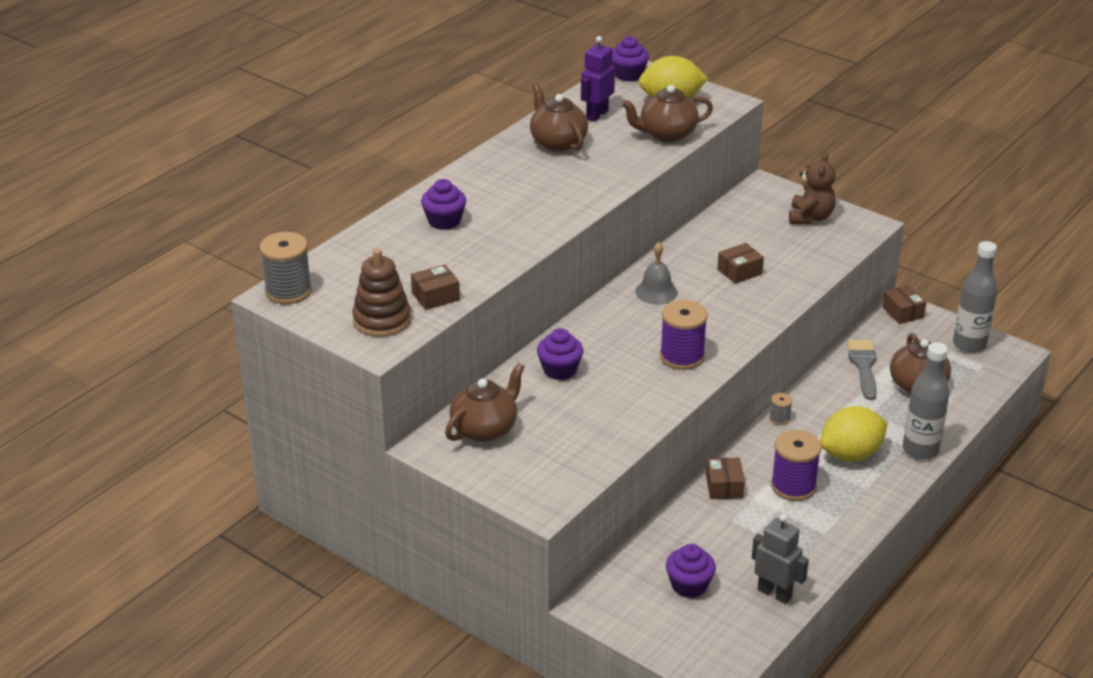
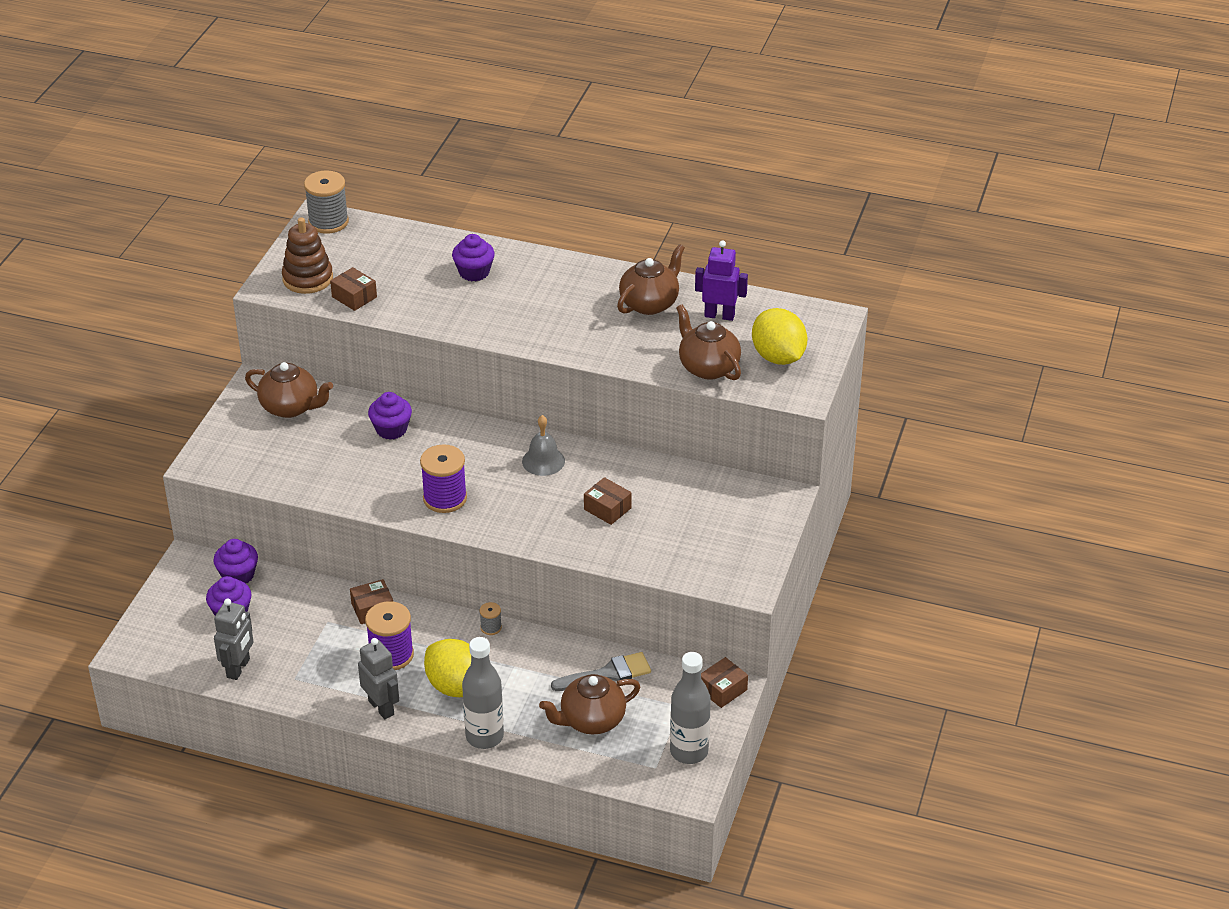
camera: 70 degrees right, 5 degrees up
purple cupcake [612,36,649,82] -> purple cupcake moved to [213,539,258,583]
brown teddy bear [789,152,835,224] -> none
none -> grey robot [358,638,399,719]

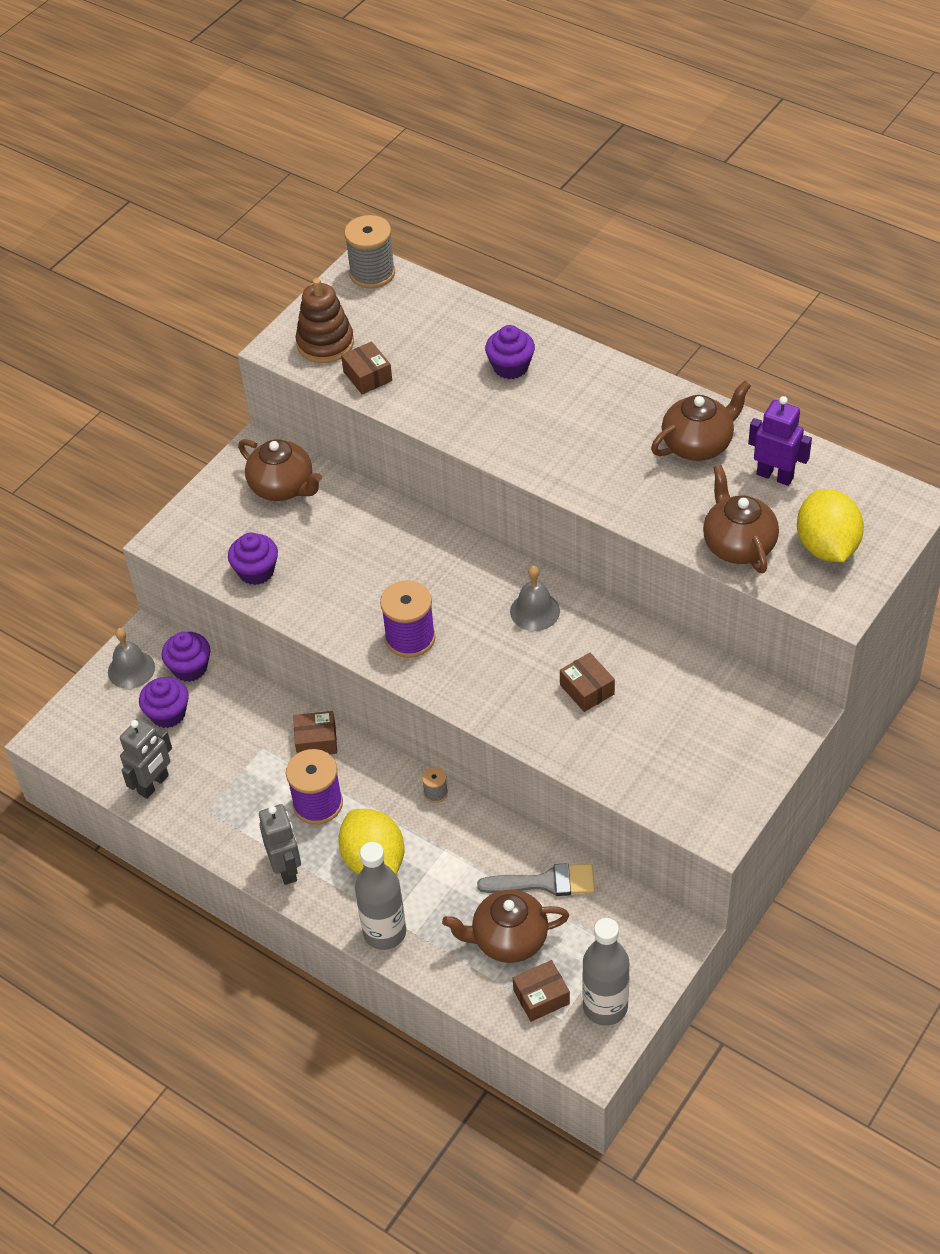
camera: 20 degrees right, 10 degrees up
purple cupcake [368,392,412,440] -> purple cupcake moved to [228,532,278,585]
brown box [701,657,748,708] -> brown box moved to [513,960,570,1022]
none -> grey bell [108,628,155,689]

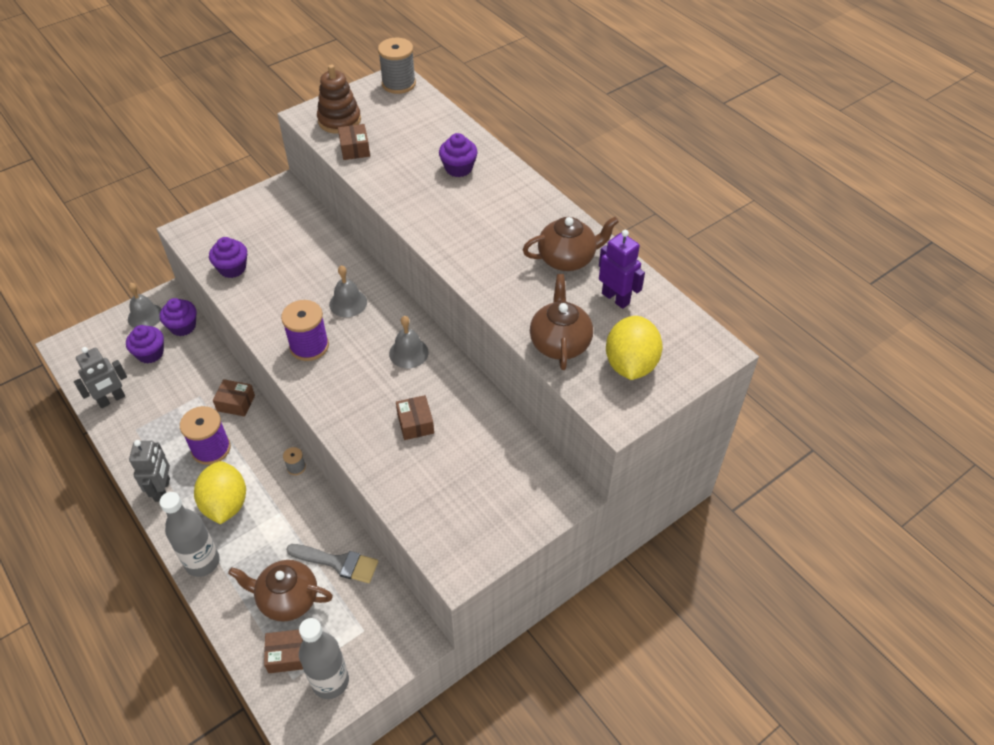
camera: 15 degrees right, 0 degrees up
brown teapot [238,439,322,501] -> none
none -> grey bell [329,265,367,317]

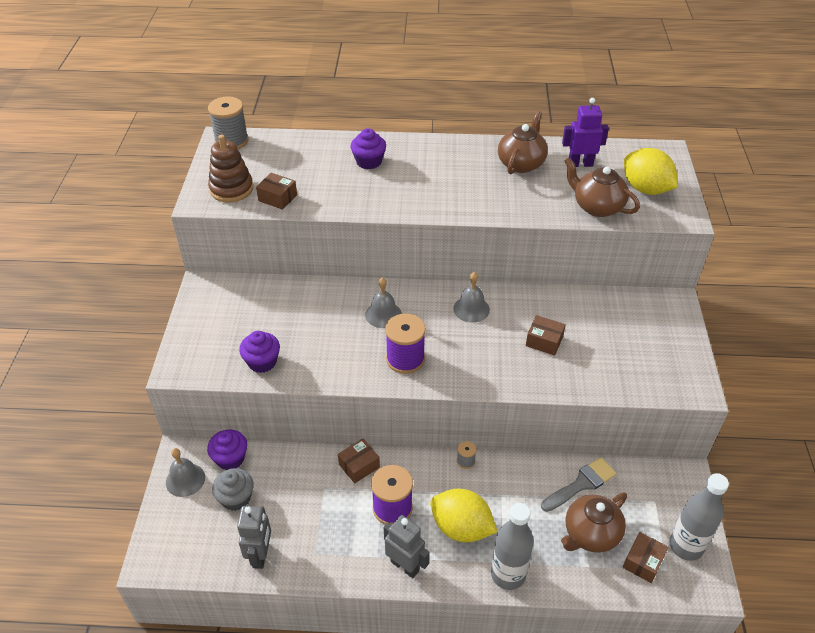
camera: 50 degrees left, 5 degrees down
purple cupcake [126,325,164,363] -> grey cupcake [212,468,254,511]

